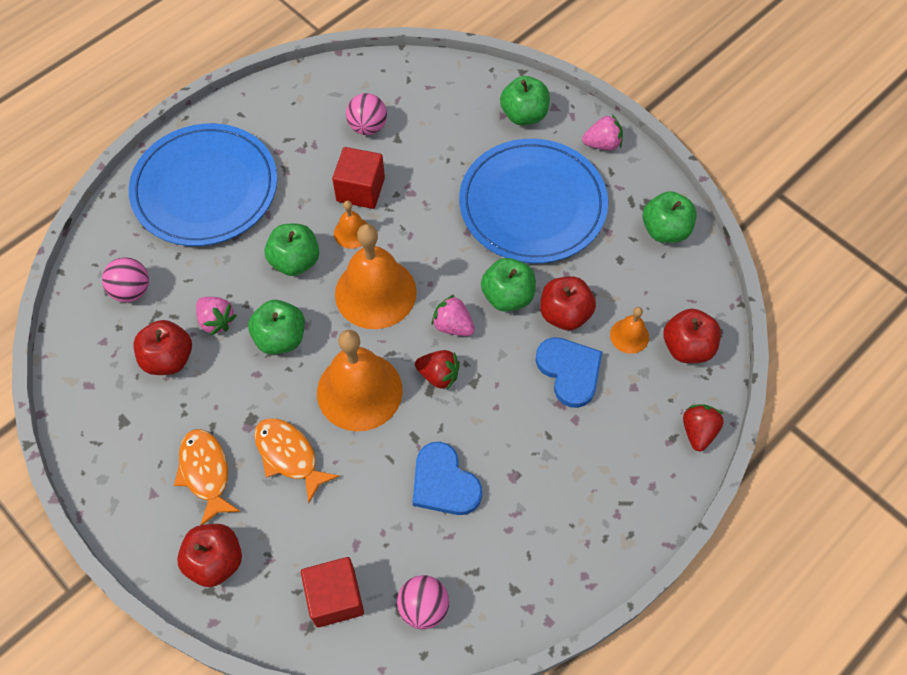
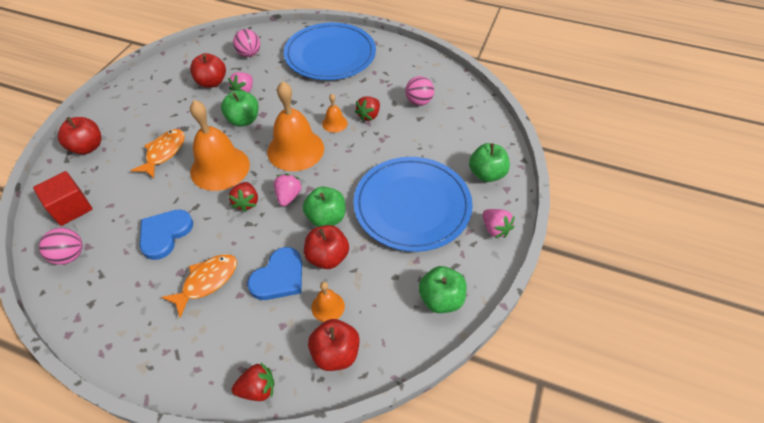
camera: 65 degrees right, 10 degrees down
orange fish [174,429,240,525] -> orange fish moved to [161,254,237,318]
green apple [265,224,319,276] -> none
red cube [332,147,385,209] -> red strawberry [355,96,380,121]

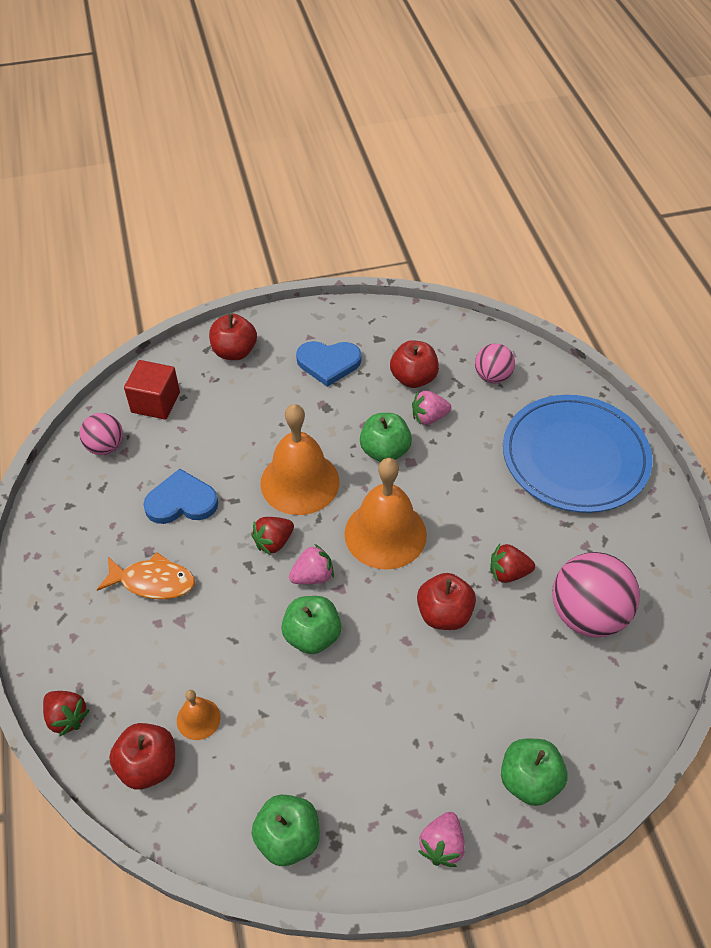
camera: 55 degrees right, 0 degrees up
orange fish [131,129,185,178] -> none
blue heart [247,247,302,300] -> blue heart moved to [296,341,361,387]
red apple [304,225,349,269] -> red apple moved to [417,573,476,630]
orange bell [322,94,348,133] -> none
blue plate [353,157,473,252] -> none
pink ball [405,76,434,106] -> pink ball [552,552,640,638], size x1.74

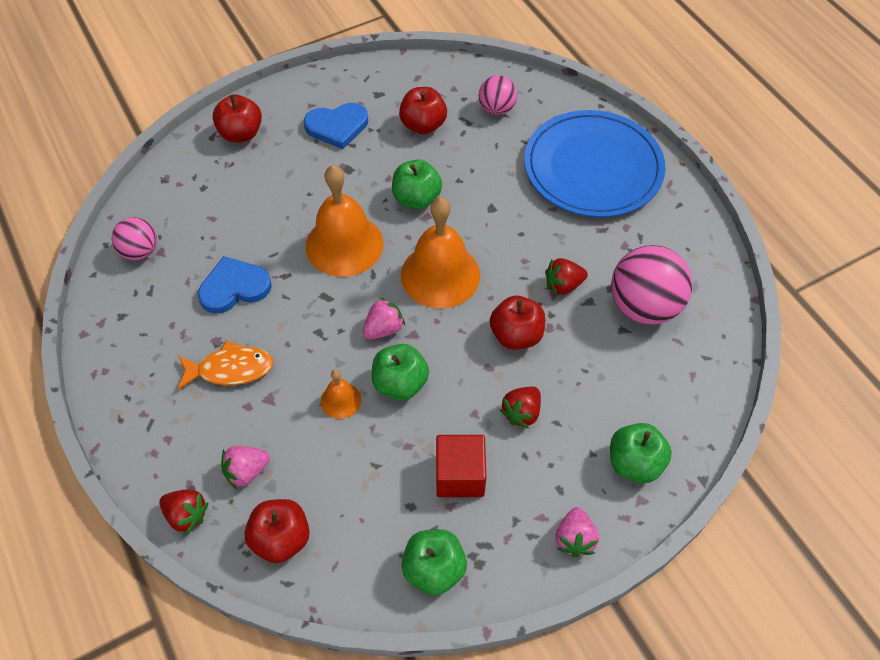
camera: 15 degrees left, 5 degrees up
red cube [124,360,180,420] -> red cube moved to [436,435,486,497]
orange bell [177,690,221,740] -> orange bell moved to [321,370,361,419]
red strawberry [251,517,294,555] -> red strawberry moved to [500,387,541,429]
pink strawberry [412,391,451,425] -> pink strawberry moved to [221,446,270,489]

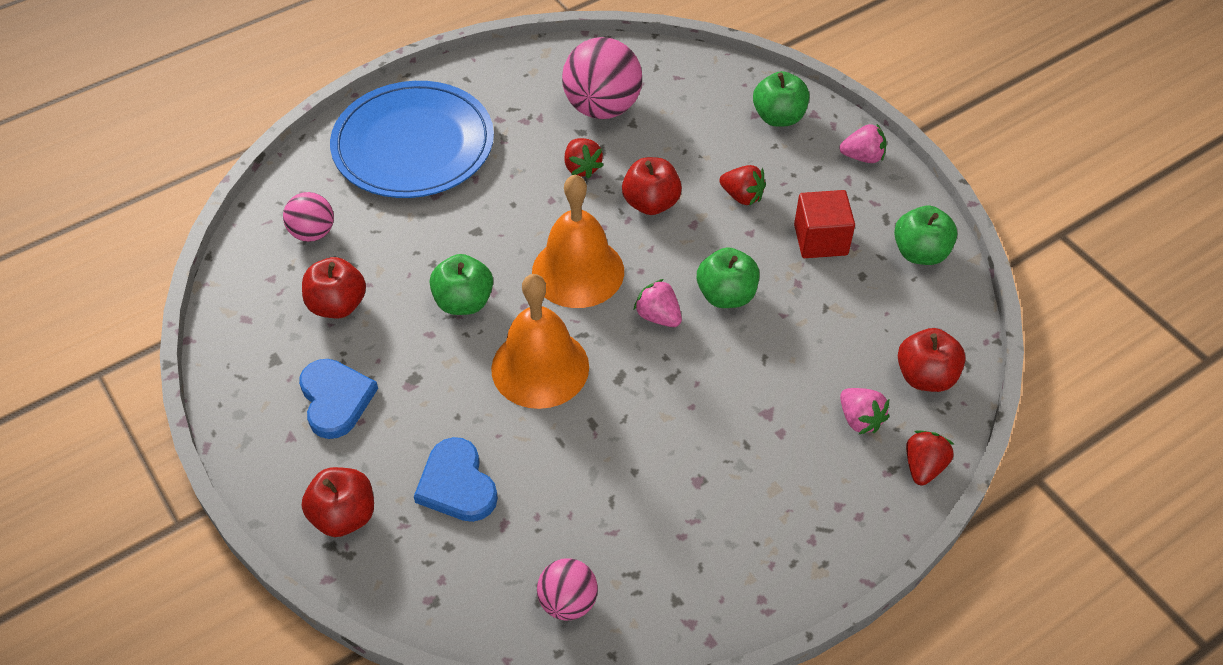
camera: 95 degrees left, 5 degrees down
orange fish [177,340,274,390] -> none
blue heart [198,256,272,314] -> blue heart moved to [414,437,498,522]
orange bell [321,370,361,419] -> none

